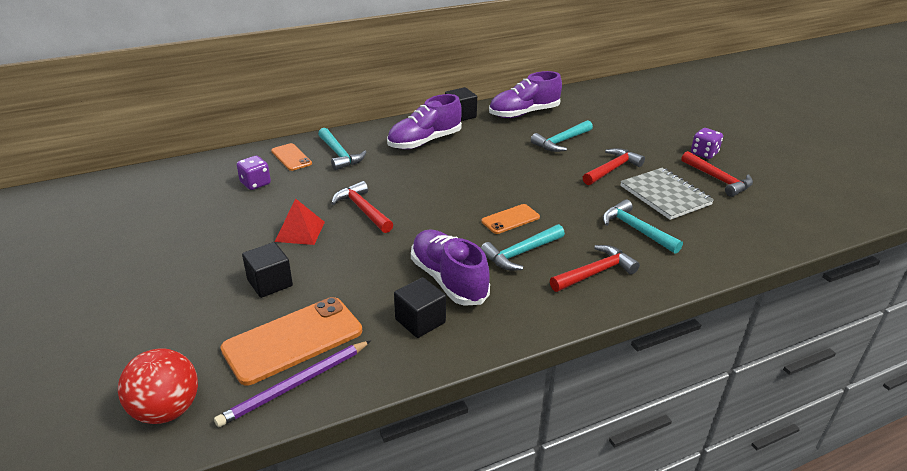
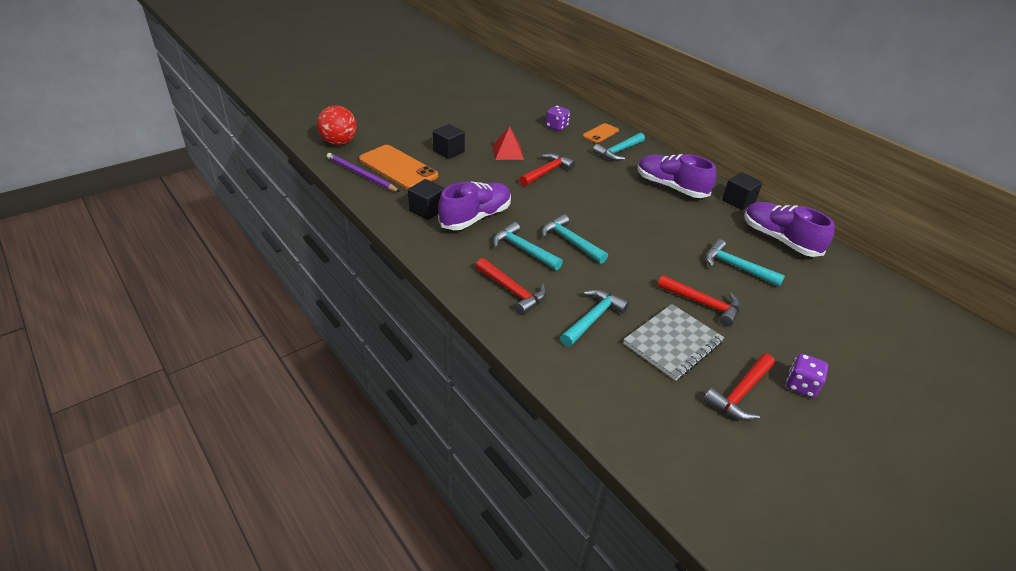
camera: 75 degrees right, 5 degrees up
orange phone [481,204,540,234] -> turquoise hammer [542,214,608,264]

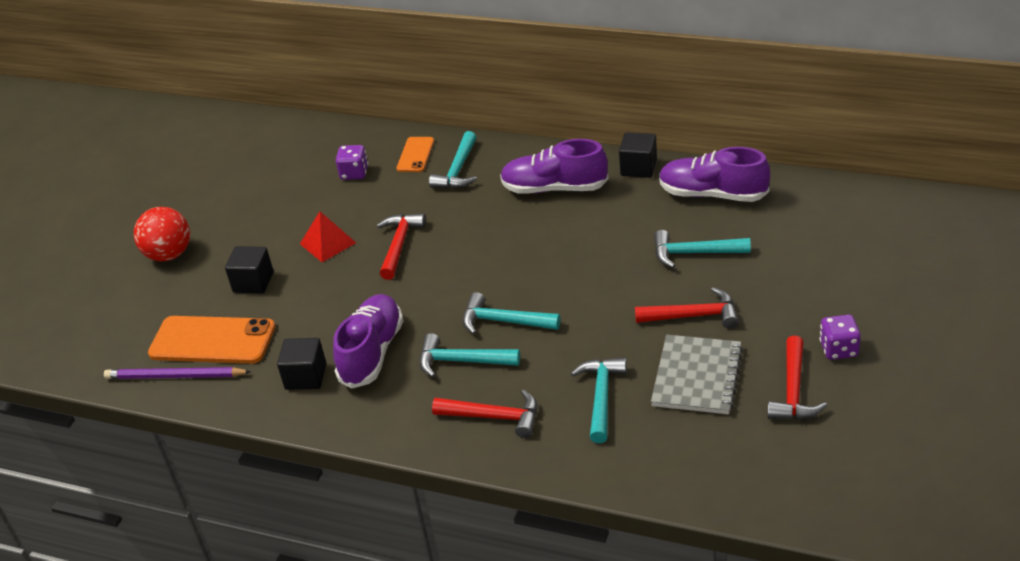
camera: 25 degrees left, 0 degrees up
red ball [317,105,357,145] -> red ball moved to [134,207,190,261]

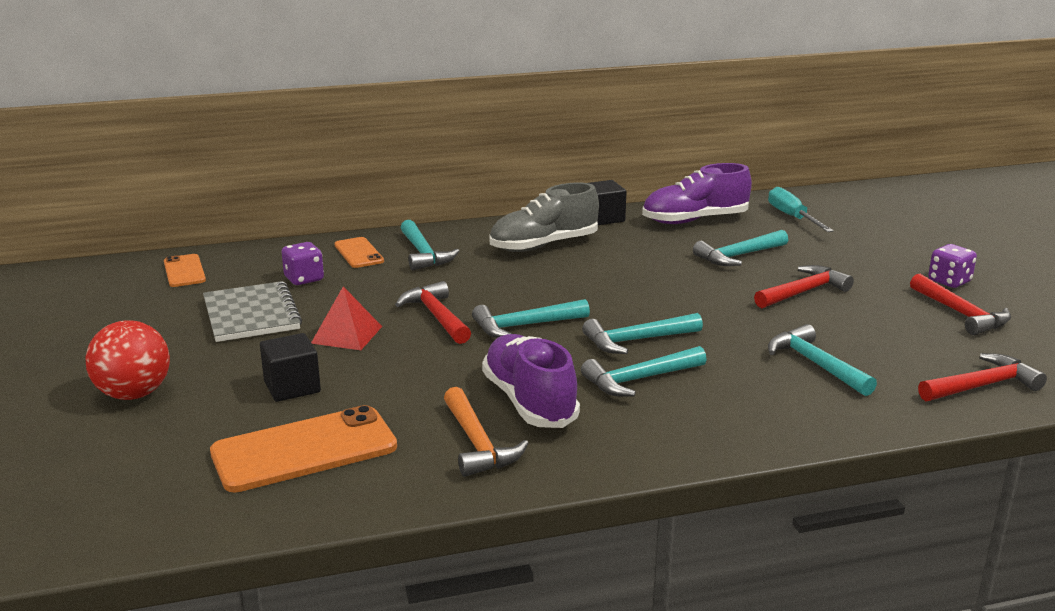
camera: 40 degrees left, 15 degrees down
purple pencil [104,367,251,379] -> none
black cube [277,338,326,390] -> orange hammer [444,387,529,477]
red hammer [432,390,537,438] -> red hammer moved to [918,353,1047,401]
purple shoe [500,139,608,194] -> grey shoe [489,182,599,252]
grey notebook [651,335,743,414] -> grey notebook moved to [203,281,302,342]
none -> orange phone [164,254,206,287]
none -> turquoise hammer [472,299,590,338]
none -> turquoise screwdriver [768,187,834,232]

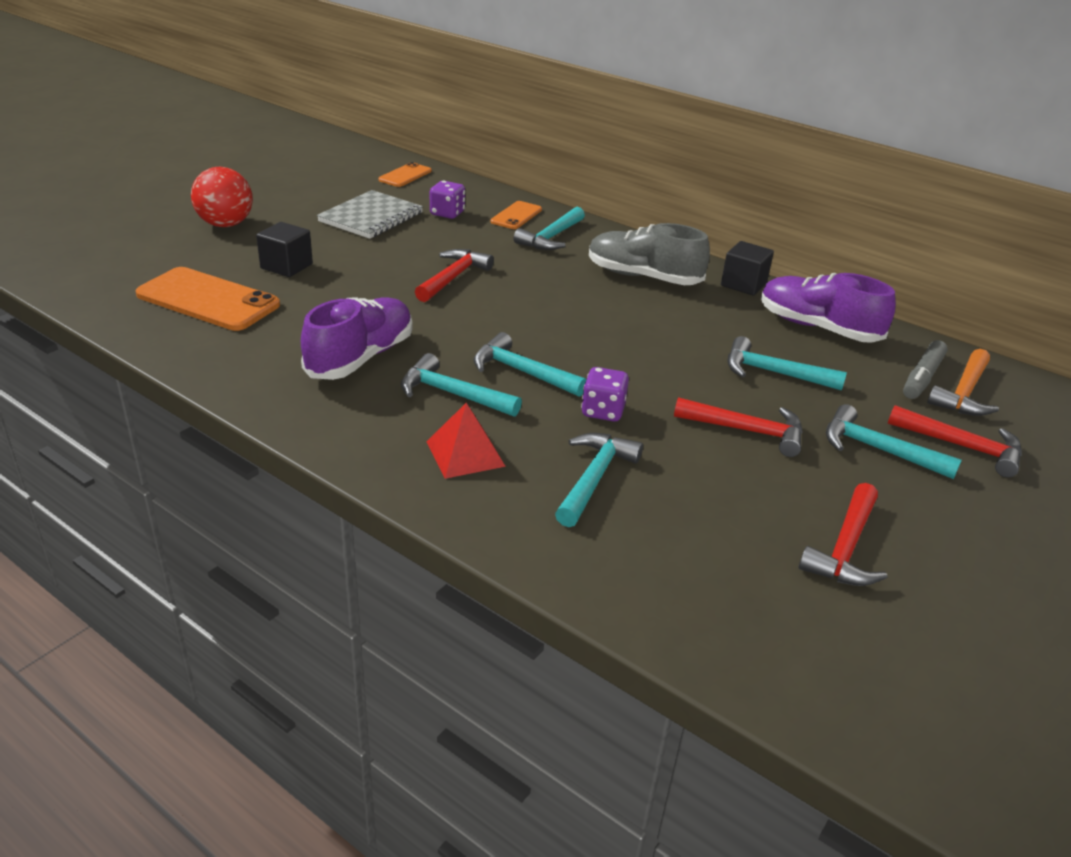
camera: 50 degrees right, 10 degrees up
red pyramid [311,287,382,350] -> red pyramid moved to [426,403,506,479]
orange hammer [444,387,529,477] -> orange hammer moved to [927,349,999,416]
turquoise hammer [472,299,590,338] -> turquoise hammer moved to [826,404,962,479]
turquoise screwdriver [768,187,834,232] -> grey marker [903,340,948,399]
red hammer [918,353,1047,401] -> red hammer moved to [888,405,1022,477]
purple dice [928,244,977,288] -> purple dice moved to [581,367,629,422]

